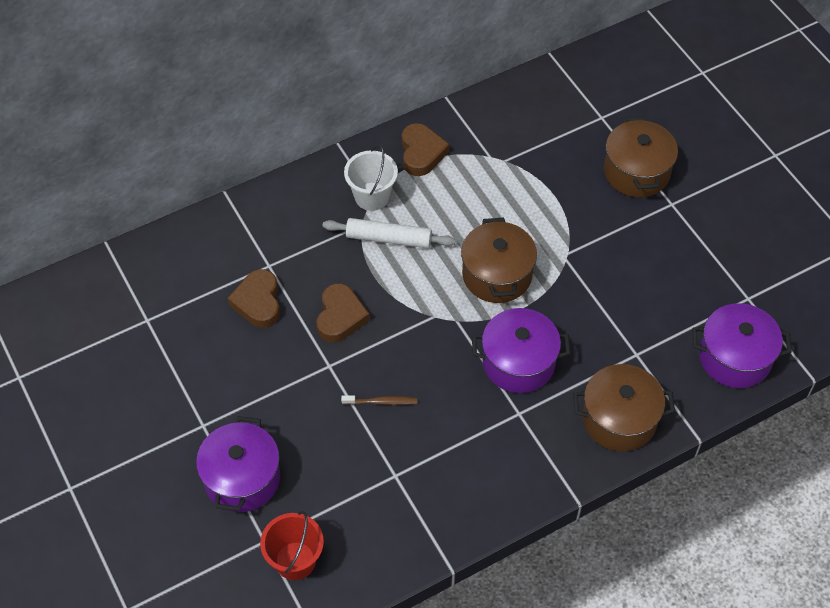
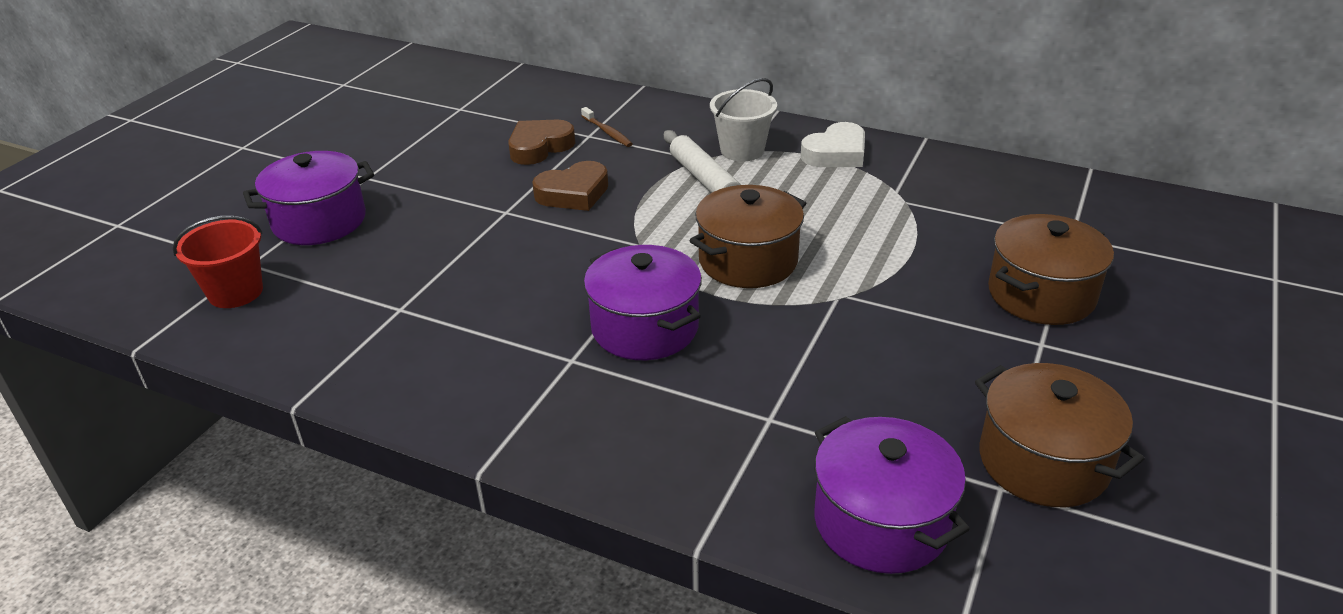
camera: 55 degrees right, 20 degrees down
brown toothbrush [341,395,417,405] -> brown toothbrush moved to [581,107,633,147]
brown heart [402,123,449,176] -> white heart [801,122,865,167]
brown pot [573,364,675,451] -> brown pot moved to [975,363,1145,507]

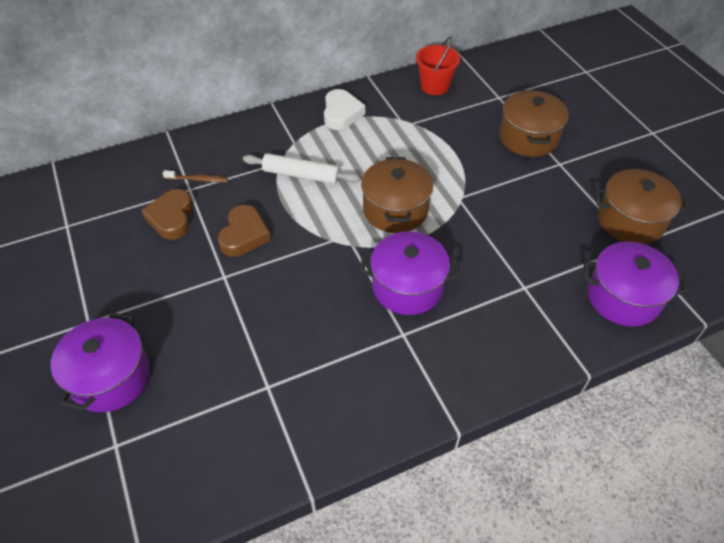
camera: 50 degrees left, 15 degrees up
red bucket [172,216,263,308] -> red bucket moved to [416,36,460,95]
white bucket [710,78,777,162] -> none

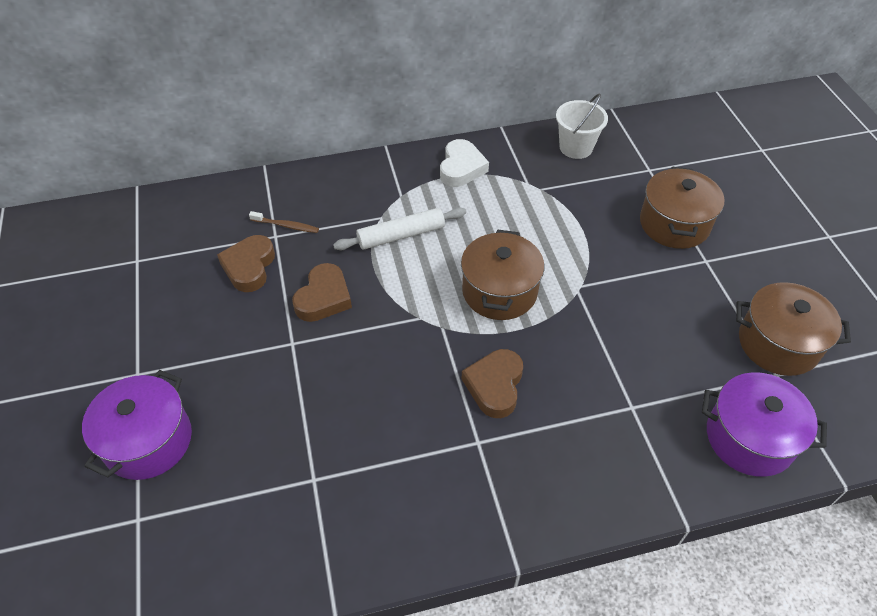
camera: 10 degrees right, 0 degrees up
white rolling pin [243,153,360,184] -> white rolling pin turned 45 degrees counterclockwise [333,207,466,250]
purple pot [360,231,459,315] -> brown heart [462,349,523,418]
red bucket [416,36,460,95] -> white bucket [556,94,608,159]

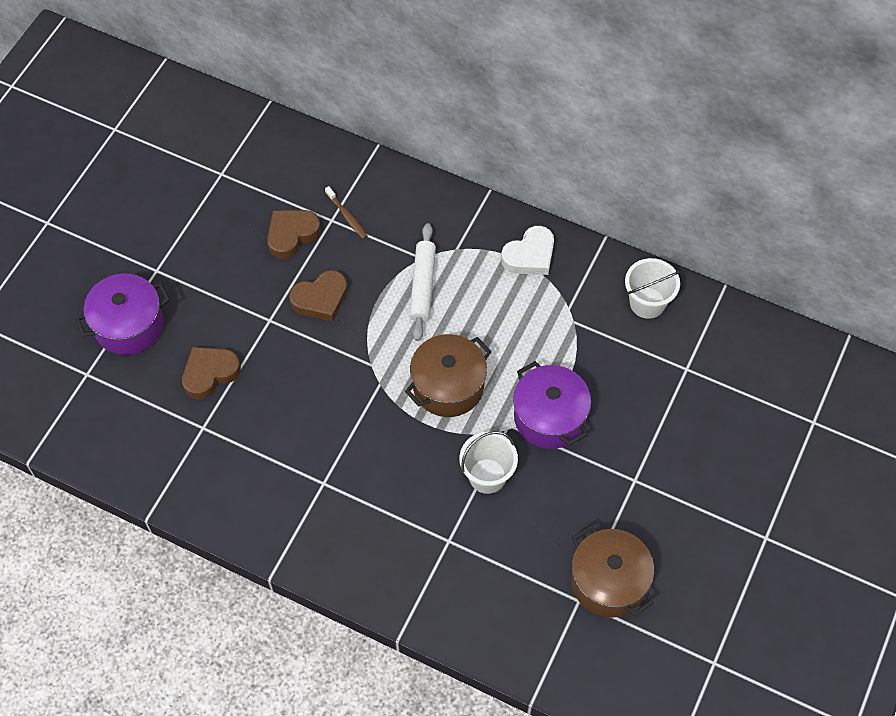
camera: 40 degrees right, 10 degrees up
white rolling pin [333,207,466,250] -> white rolling pin turned 75 degrees clockwise [409,223,436,341]
brown heart [462,349,523,418] -> brown heart moved to [182,347,241,399]
brown pot [640,167,725,249] -> none
purple pot [702,372,827,477] -> purple pot moved to [513,361,591,449]
none -> white bucket [459,431,518,494]

